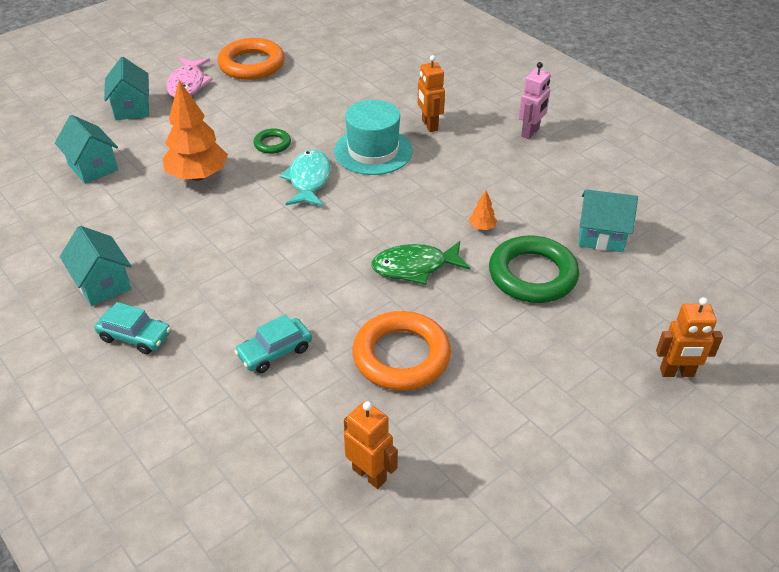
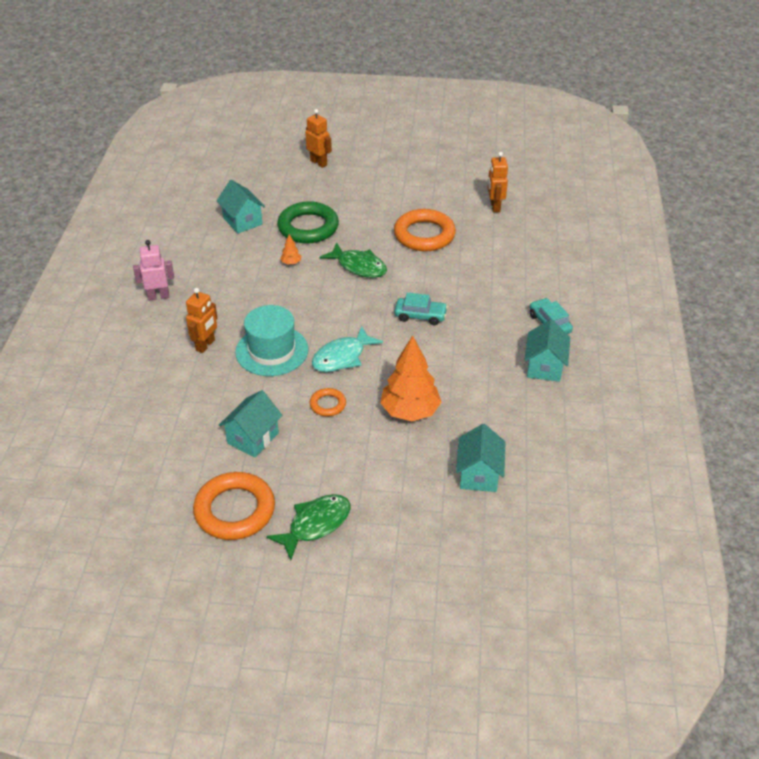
camera: 135 degrees left, 0 degrees up
turquoise house [104,57,149,120] -> turquoise house moved to [219,390,283,458]
pink fish [166,58,213,97] -> green fish [266,494,351,560]
turquoise car [234,314,312,373] -> turquoise car moved to [395,292,448,325]
green ring [254,128,291,154] -> orange ring [310,388,346,417]

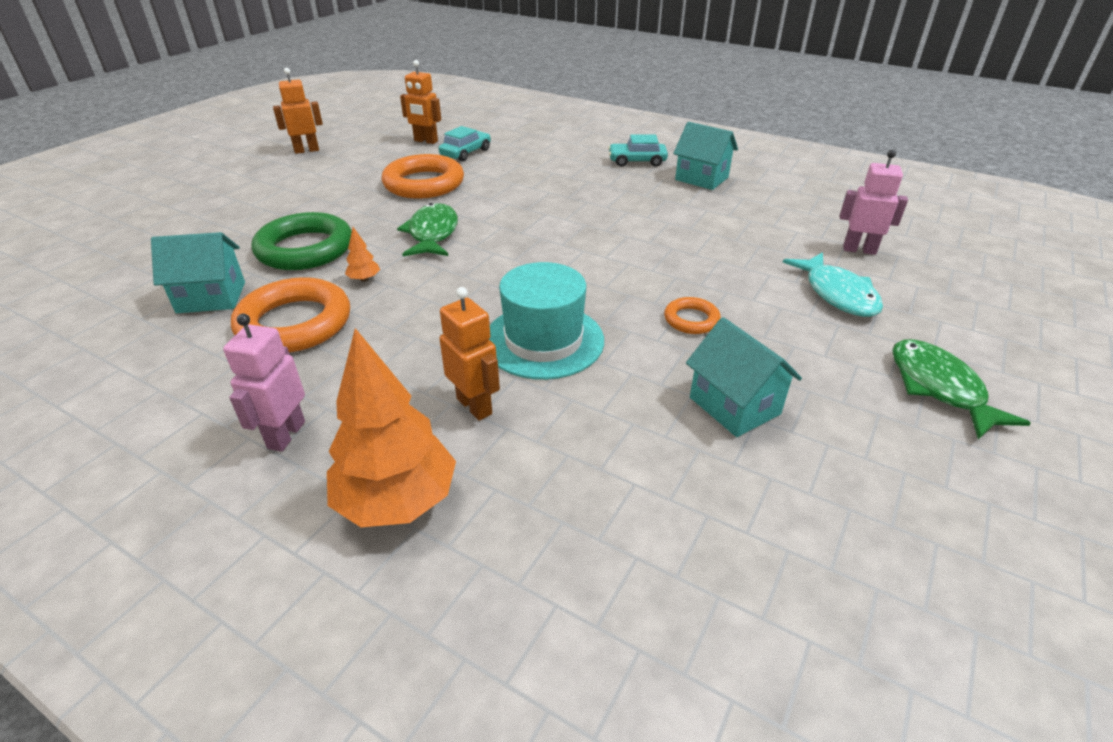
camera: 65 degrees left, 5 degrees down
orange ring [193,472,275,540] -> orange ring moved to [231,277,350,353]
orange robot [305,109,332,168] -> orange robot moved to [273,68,323,154]
turquoise fish [312,326,383,372] -> turquoise fish moved to [783,252,883,317]
green fish [320,243,387,278] -> green fish turned 60 degrees counterclockwise [397,203,458,256]
orange tree [380,335,441,421] -> orange tree moved to [327,328,456,527]
turquoise car [395,292,448,325] -> turquoise car moved to [439,126,491,162]
turquoise house [456,424,506,492] -> pink robot [840,150,908,255]

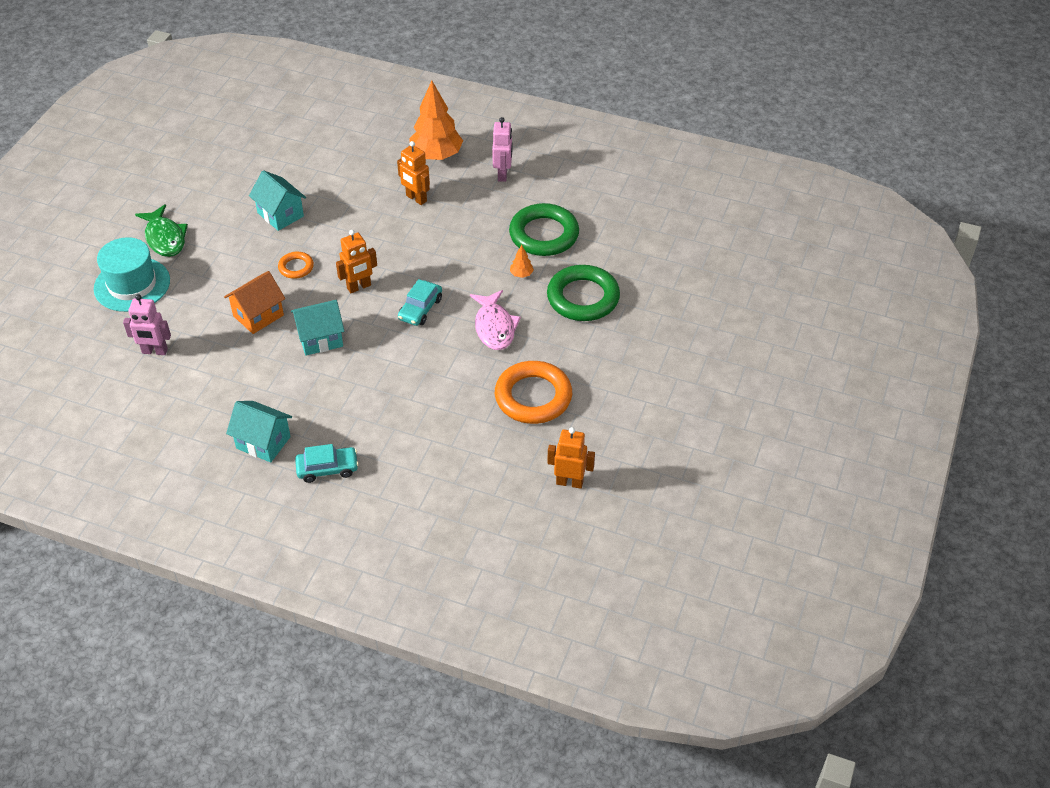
camera: 170 degrees right, 10 degrees up
turquoise house [151,232,245,313] -> turquoise house moved to [291,300,345,355]
orange ring [231,277,350,353] -> green ring [509,203,579,256]
orange robot [273,68,323,154] -> orange robot moved to [336,230,377,293]
green fish [397,203,458,256] -> pink fish [470,290,521,350]
turquoise car [439,126,491,162] -> turquoise car moved to [398,279,442,326]
turquoise hat [489,262,604,380] -> turquoise hat moved to [94,237,170,312]
turquoise fish [783,252,883,317] -> none
none -> orange house [224,271,285,334]

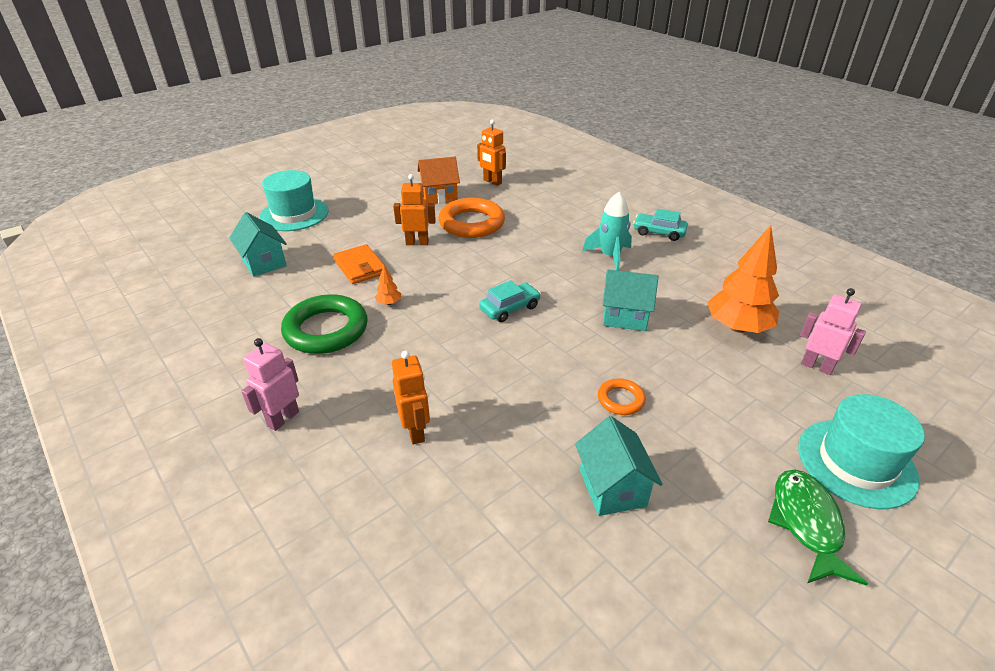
camera: 150 degrees left, 10 degrees down
orange house [224,271,285,334] -> orange house moved to [418,157,460,205]
turquoise house [226,401,292,463] -> turquoise house moved to [229,212,287,277]
orange robot [336,230,377,293] -> orange robot moved to [393,174,436,245]
orange tree [409,81,463,160] -> orange tree moved to [707,225,779,333]
pink fish [470,290,521,350] -> none
green ring [547,265,620,321] -> orange wallet [333,244,386,284]
none -> turquoise hat [259,170,328,231]
none -> turquoise rocket [582,192,632,271]

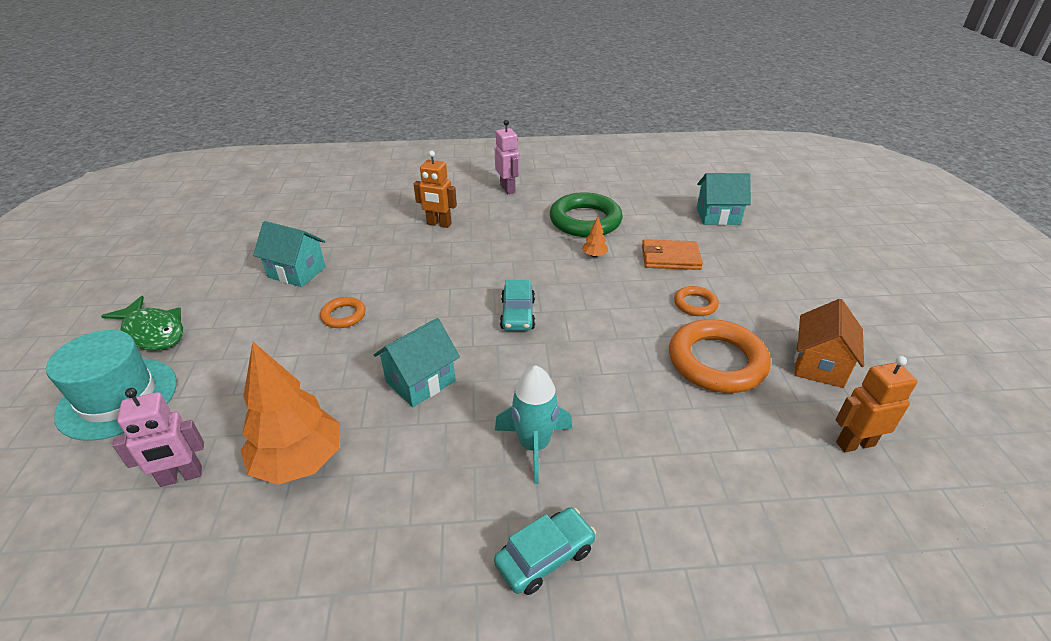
camera: 125 degrees right, 0 degrees up
turquoise hat [259,170,328,231] -> none
orange robot [393,174,436,245] -> orange ring [674,286,719,316]

